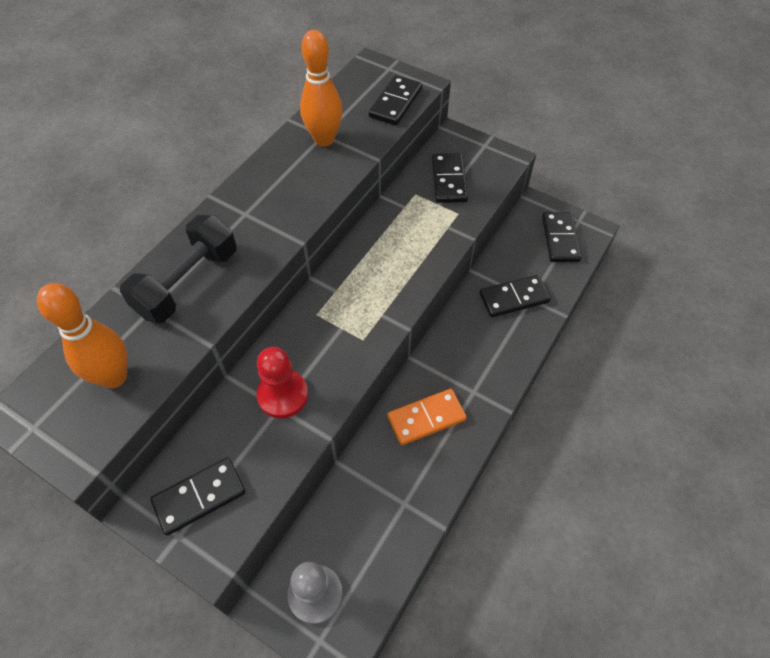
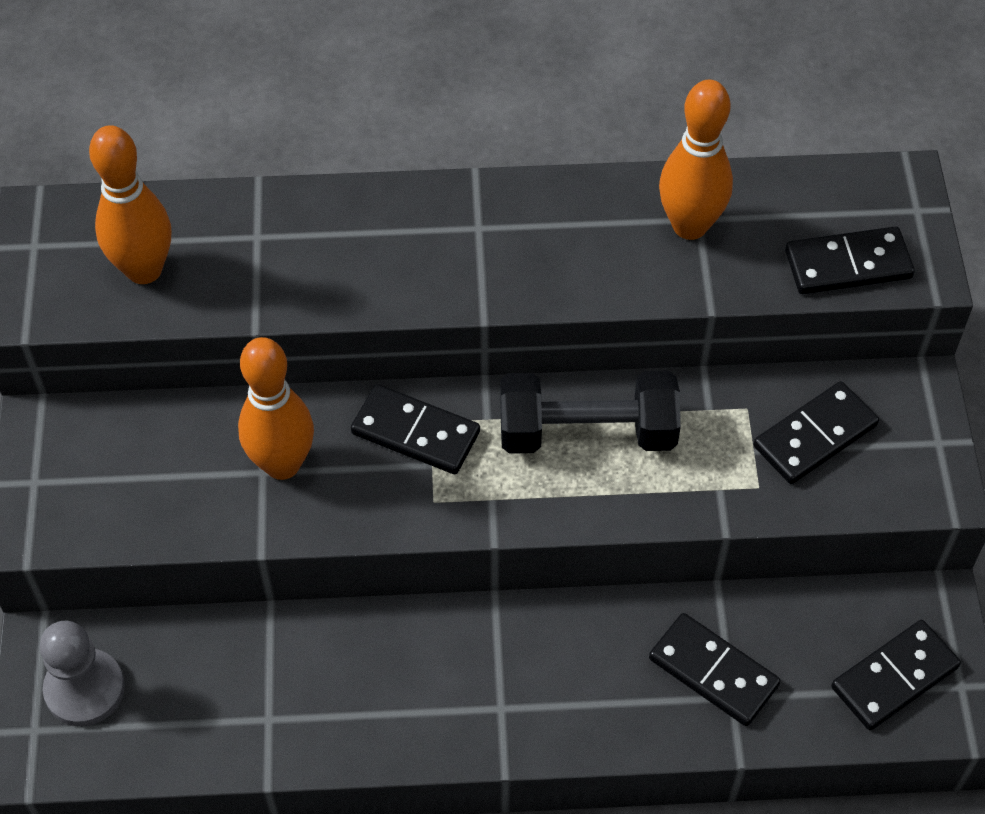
camera: 55 degrees right, 0 degrees up
black dumbbell [120,215,237,323] -> black dumbbell moved to [500,371,681,454]
black domino [150,457,246,536] -> black domino moved to [351,384,480,474]
red pawn [256,347,308,419] -> orange bowling pin [238,337,314,480]
orange domino [387,389,467,445] -> none

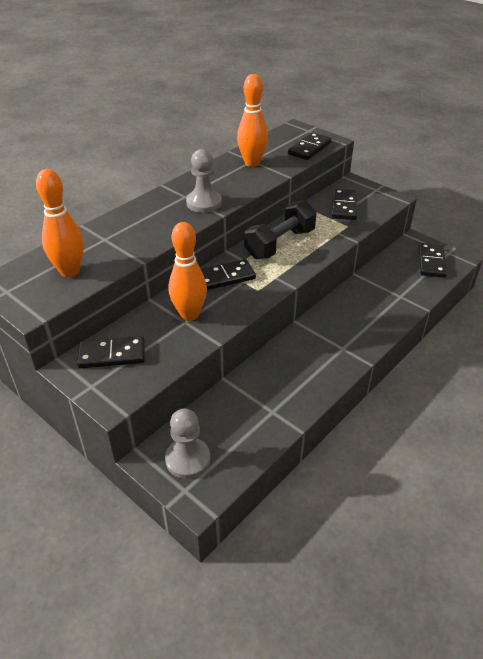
camera: 45 degrees left, 15 degrees down
black domino [649,613,781,726] -> black domino moved to [77,336,145,368]
none -> grey pawn [186,149,222,213]

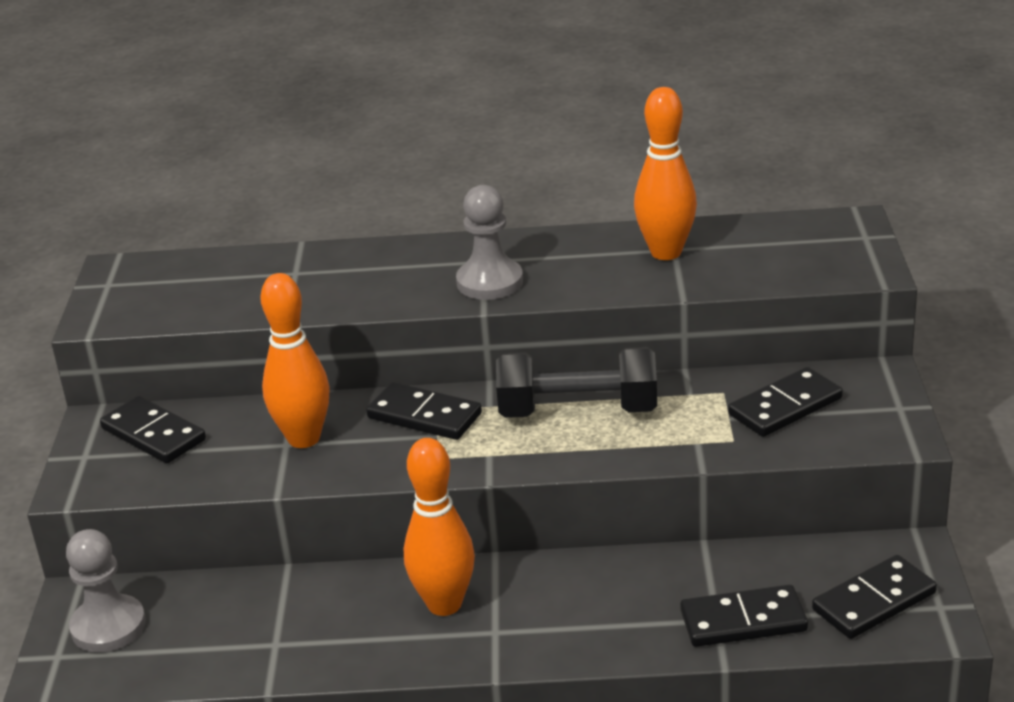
camera: 50 degrees right, 10 degrees down
orange bowling pin [36,169,84,277] -> orange bowling pin moved to [404,438,475,616]
black domino [288,132,332,160] -> black domino moved to [680,585,808,647]

